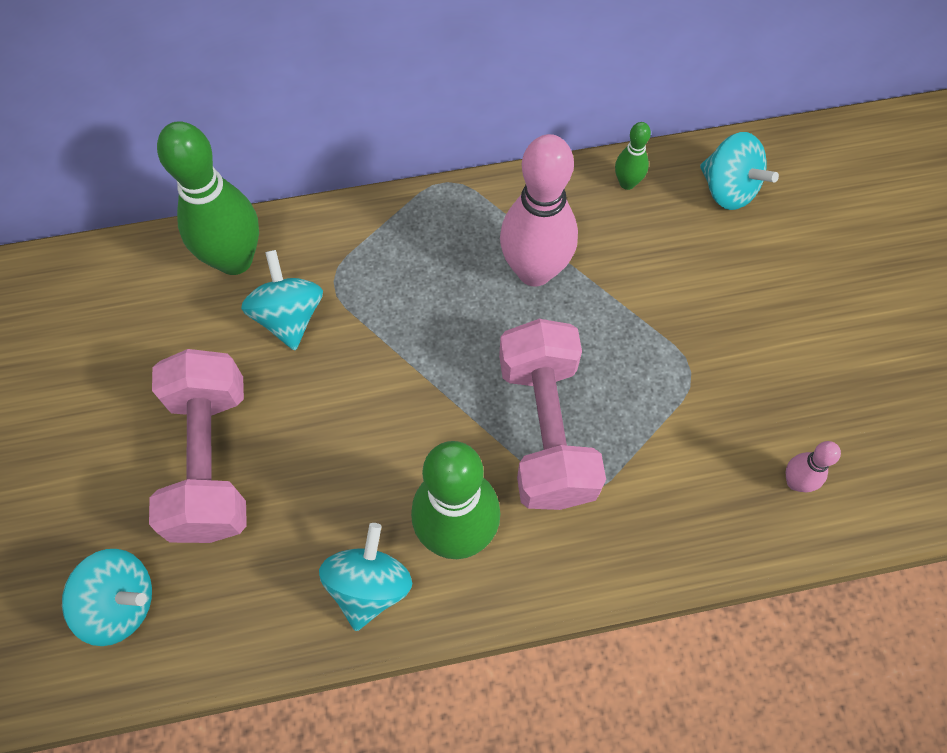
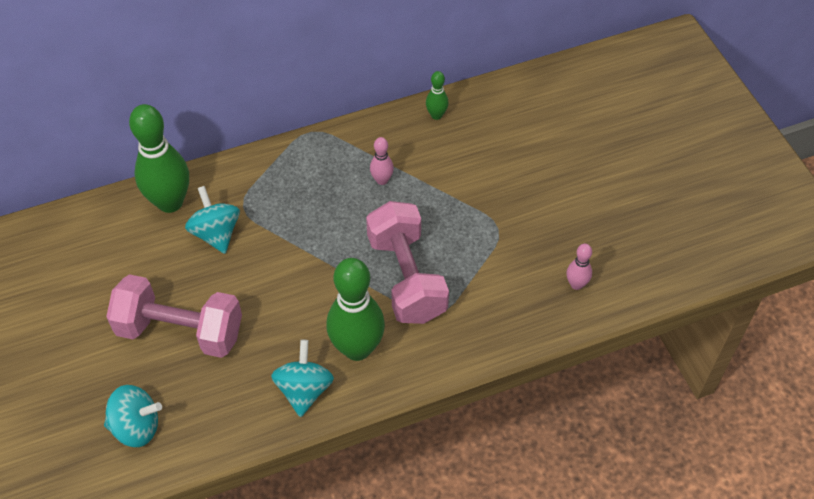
camera: 10 degrees left, 10 degrees down
pink dumbbell [149,349,247,543] -> pink dumbbell turned 60 degrees counterclockwise [106,274,242,358]
pink bowling pin [500,134,578,287] -> pink bowling pin [370,137,394,185], size x0.46
turquoise spinning top [700,132,779,210] -> none

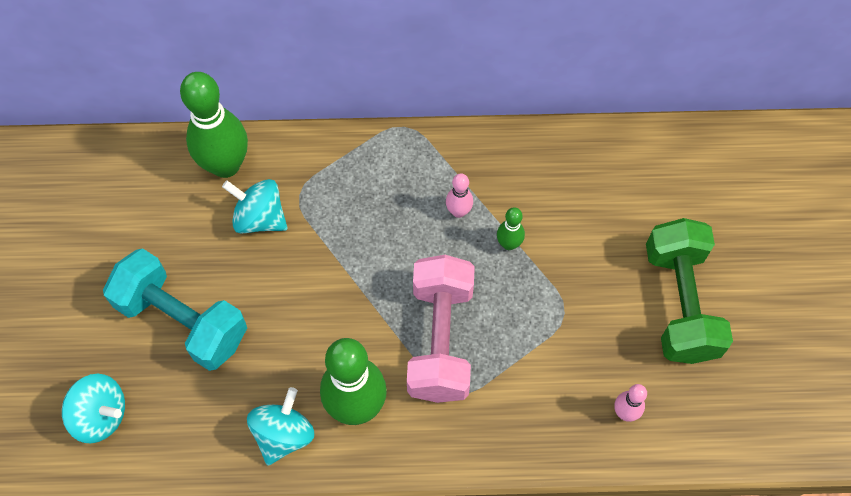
camera: 20 degrees right, 10 degrees up
pink dumbbell [106,274,242,358] -> turquoise dumbbell [103,248,247,371]
turquoise spinning top [185,186,240,254] -> turquoise spinning top turned 60 degrees counterclockwise [222,179,288,233]
green bowling pin [426,71,448,120] -> green bowling pin moved to [497,207,525,250]
none -> green dumbbell [646,218,733,364]

